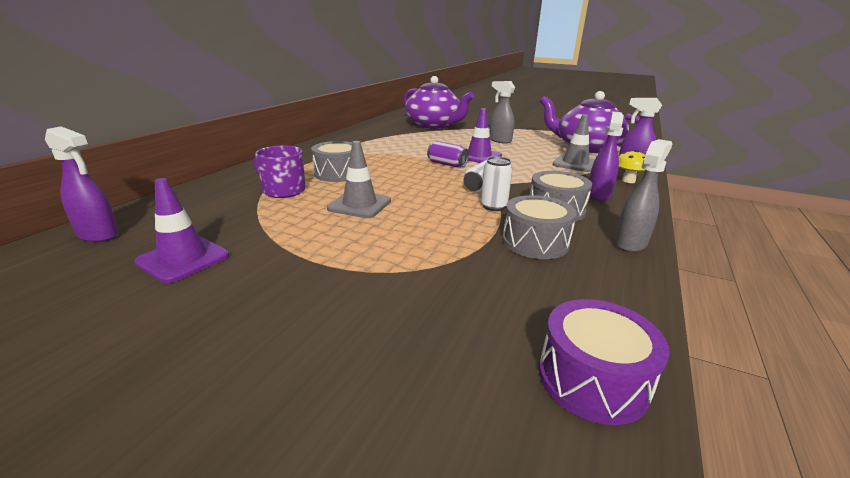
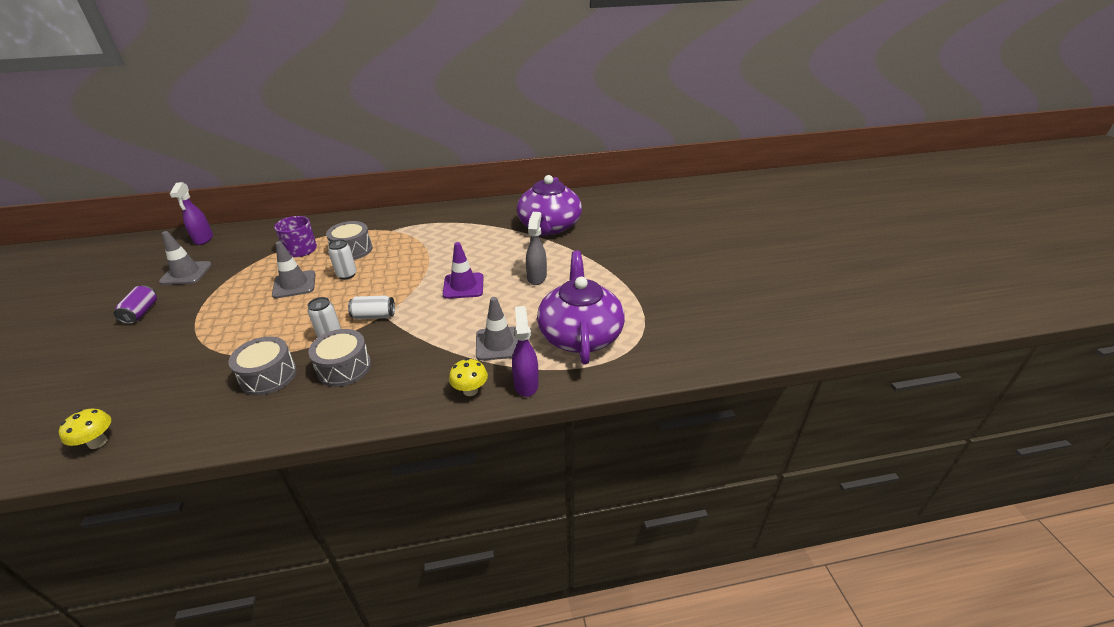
camera: 55 degrees right, 10 degrees up
purple traffic cone [134,178,229,283] -> grey traffic cone [159,231,212,285]
purple can [427,141,469,167] -> purple can moved to [114,285,157,324]
purple drum [539,299,670,425] -> yellow mushroom [59,409,111,449]
purple spray bottle [589,111,624,201] -> none
grey spray bottle [615,139,673,252] -> none
none -> white can [328,239,357,280]

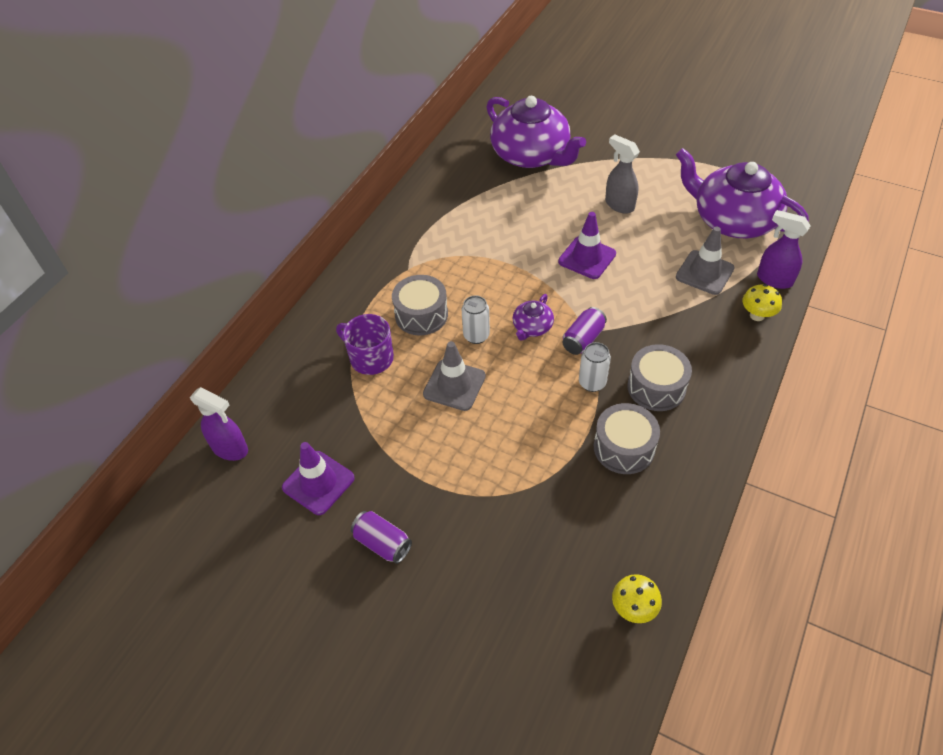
camera: 50 degrees left, 15 degrees up
grey traffic cone [159,231,212,285] -> purple traffic cone [282,442,355,515]
white can [348,296,395,319] -> purple can [562,307,607,355]
none -> purple teapot [512,294,554,341]

